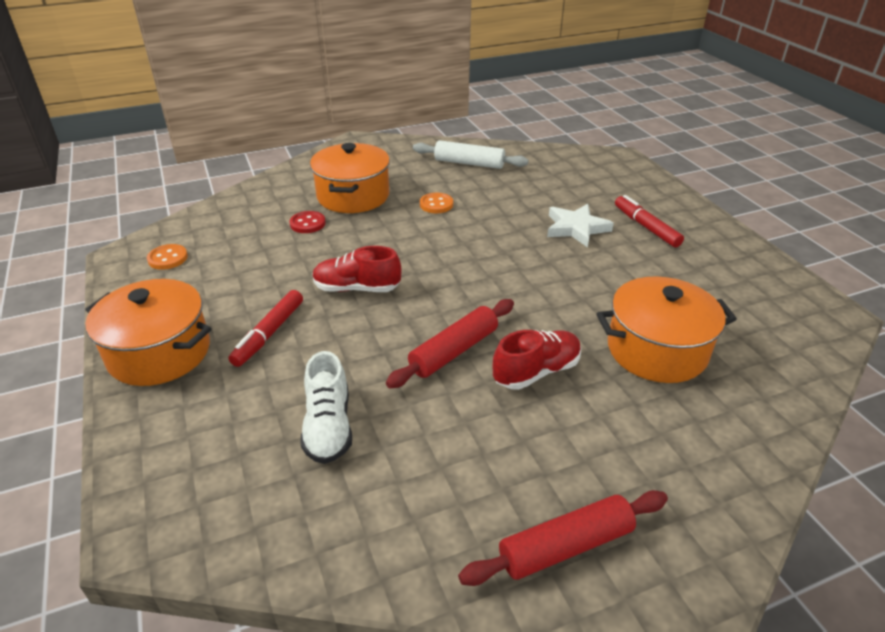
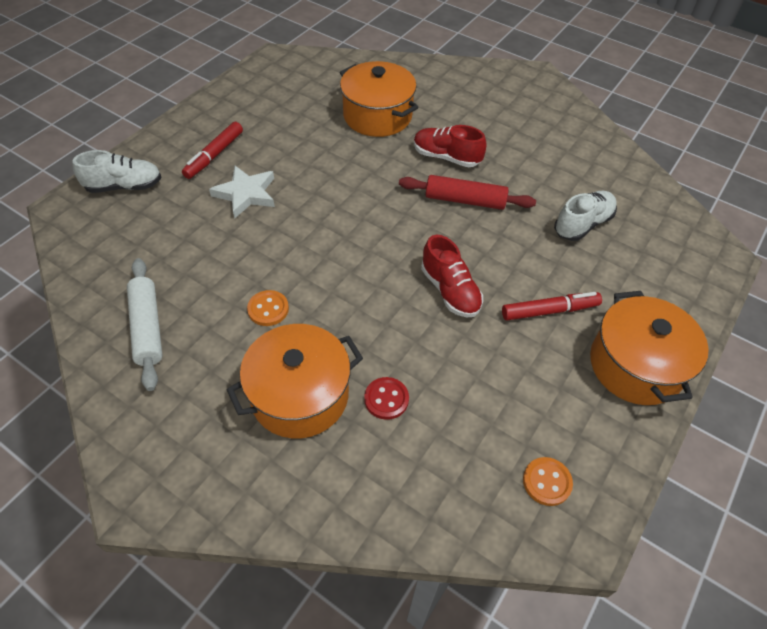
camera: 125 degrees left, 15 degrees up
red rolling pin [458,490,668,586] -> none
none -> white shoe [72,150,162,193]

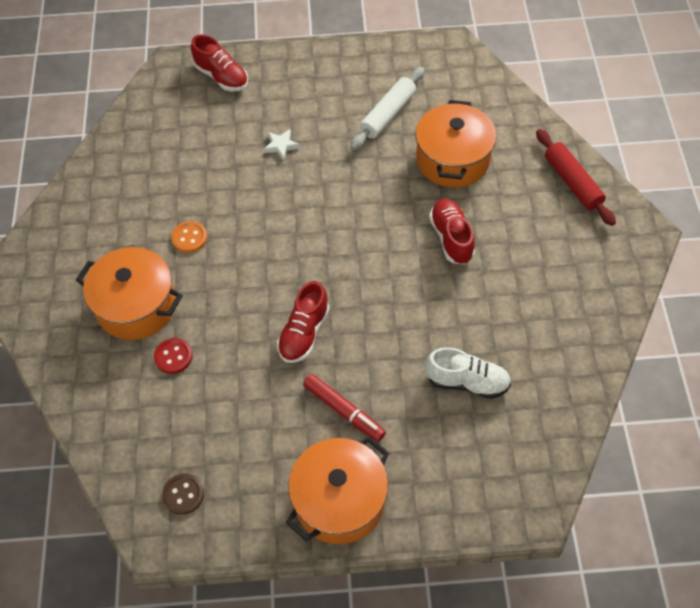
camera: 55 degrees right, 5 degrees up
white shoe [72,150,162,193] -> red shoe [191,35,248,91]
white rolling pin [127,258,163,391] -> white rolling pin moved to [350,67,424,150]
red marker [182,122,243,179] -> none
white star [209,166,275,219] -> white star [263,129,300,161], size x0.60
red rolling pin [399,175,536,210] -> red rolling pin moved to [536,129,616,226]
orange button [523,457,573,506] -> brown button [162,473,204,515]

